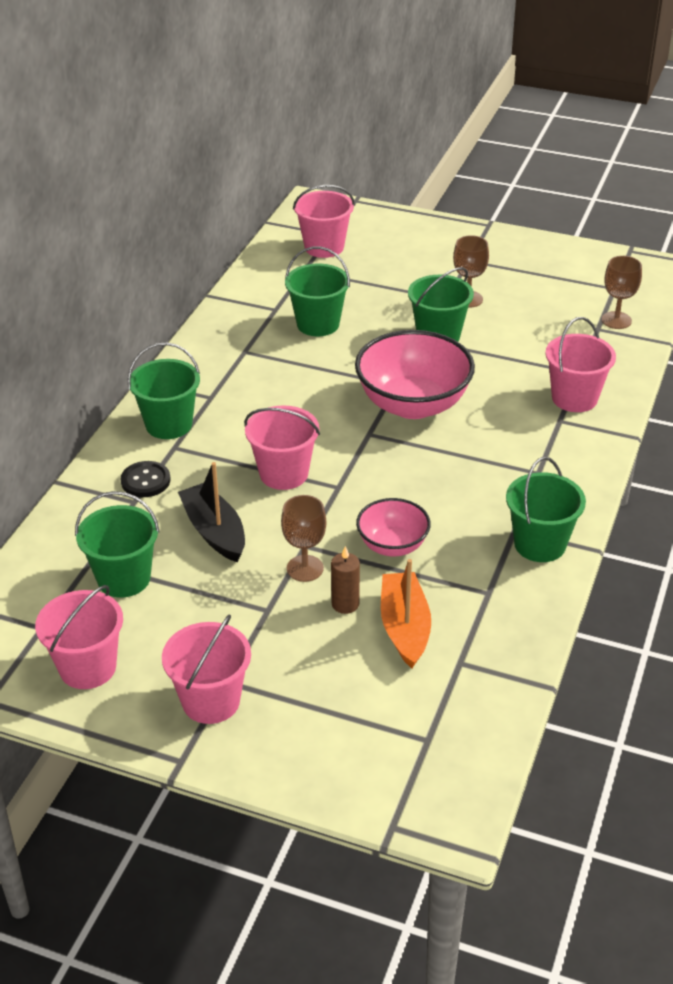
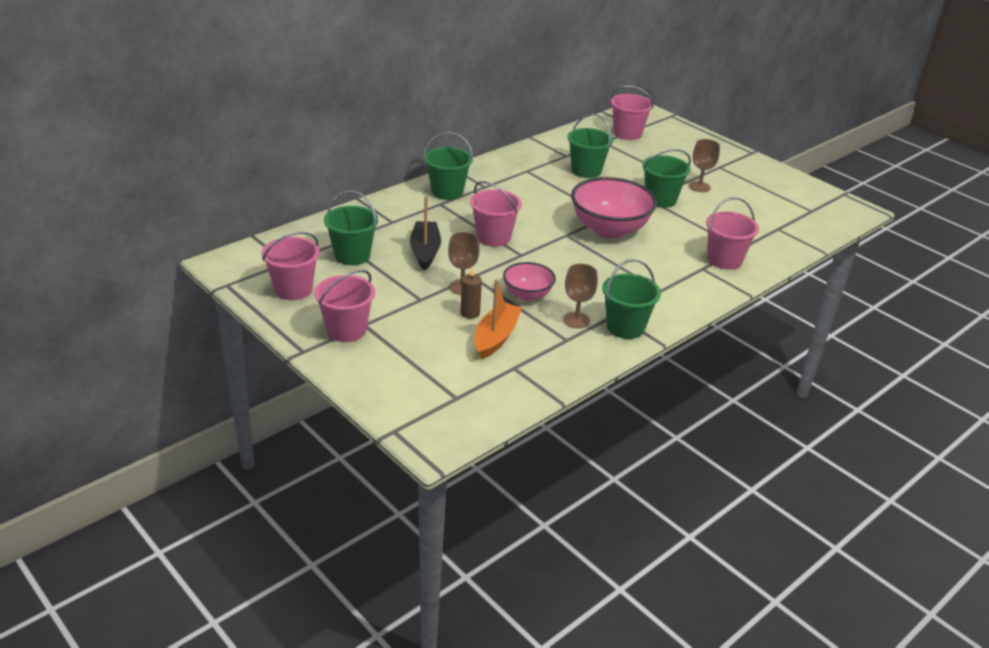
camera: 25 degrees right, 5 degrees down
black button [120,461,171,497] -> none
brown goblet [601,256,642,329] -> brown goblet moved to [563,264,598,328]

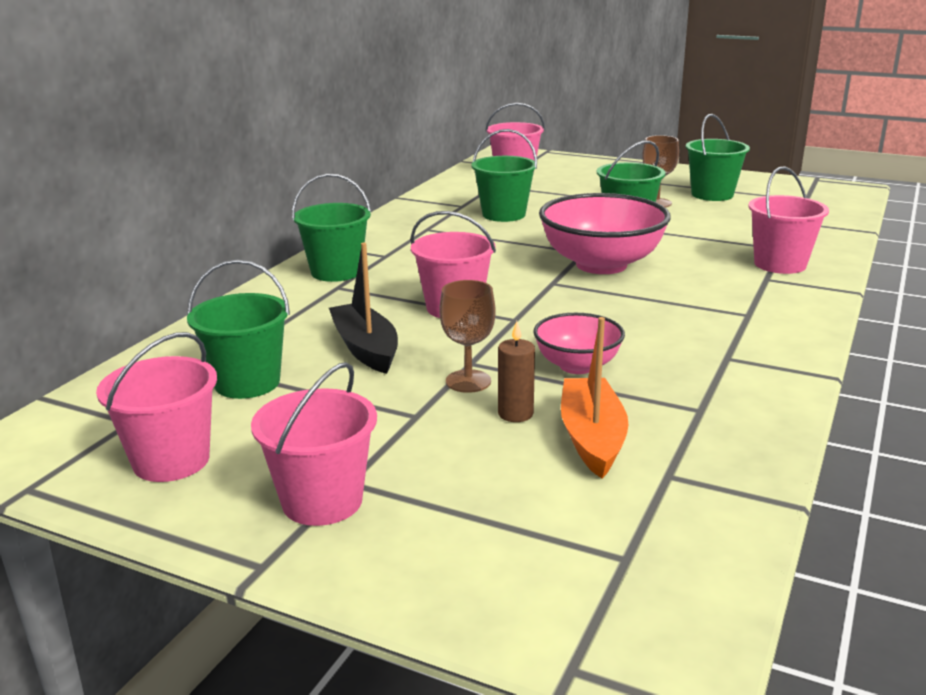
camera: 20 degrees left, 10 degrees down
brown goblet [563,264,598,328] -> none
green bucket [602,259,661,339] -> green bucket moved to [685,114,750,201]

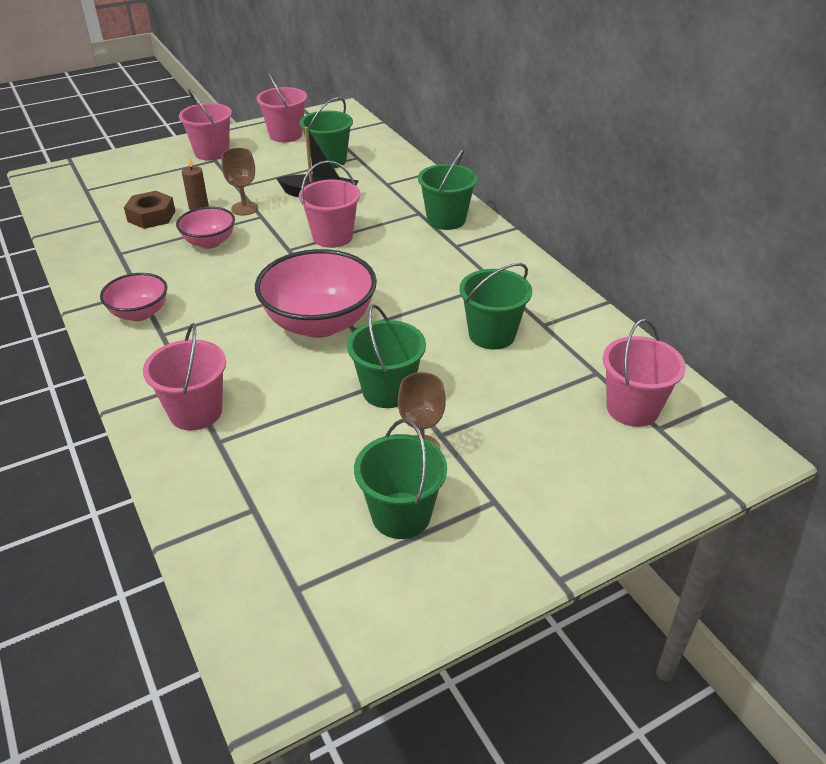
camera: 125 degrees right, 15 degrees up
orange boat [561,317,628,478] -> brown nut [124,191,175,229]
none -> pink bowl [100,273,167,321]

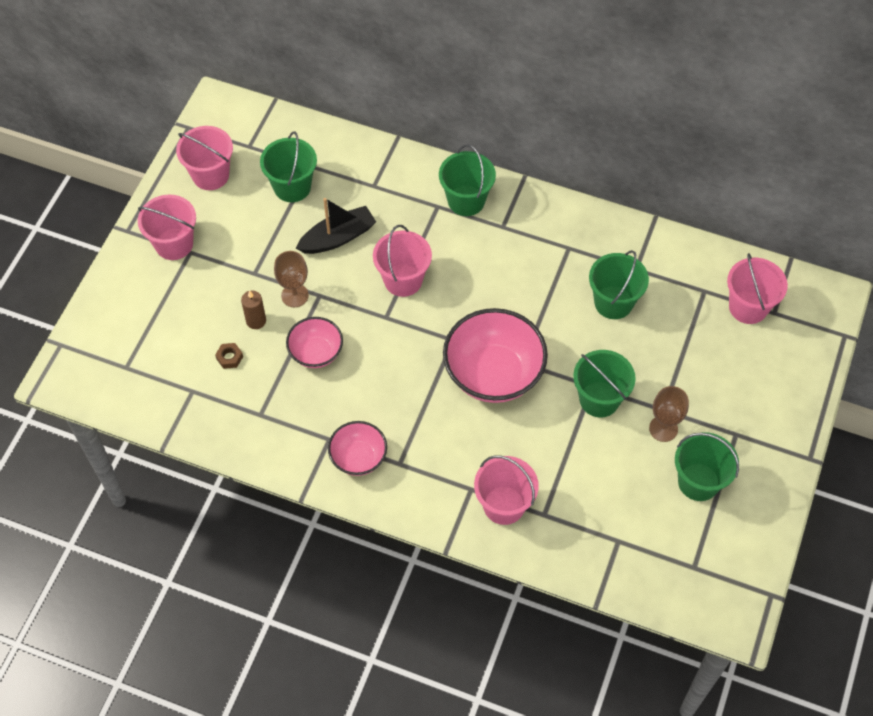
camera: 40 degrees left, 20 degrees up
brown nut [124,191,175,229] -> brown nut [215,343,243,369], size x0.54

